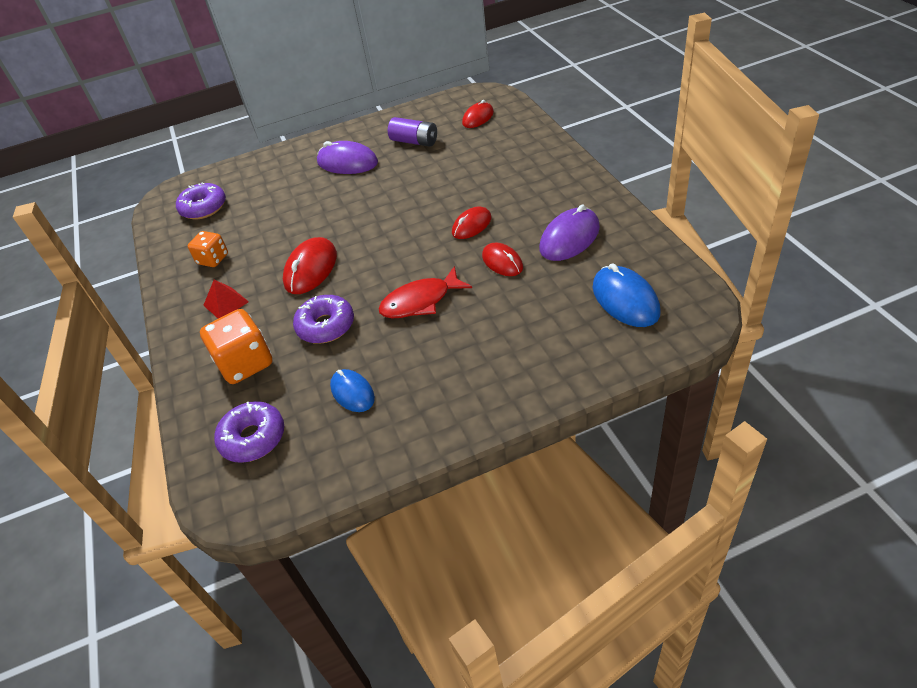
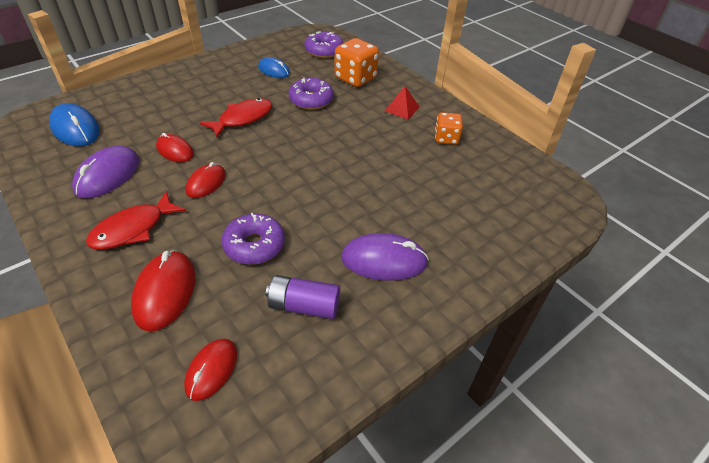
camera: 155 degrees right, 0 degrees up
purple donut [176,183,226,219] -> purple donut moved to [221,213,285,265]
red mouse [283,237,337,294] -> red mouse moved to [131,250,195,331]
none -> red fish [86,191,186,250]

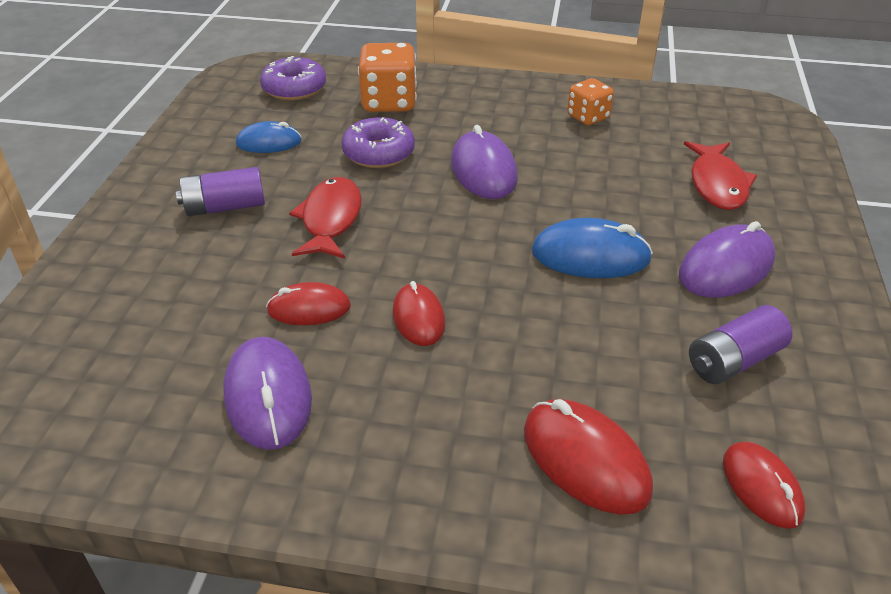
camera: 40 degrees left, 5 degrees down
blue mouse [49,103,100,146] -> blue mouse moved to [532,218,653,278]
red fish [86,191,186,250] -> red fish moved to [684,141,757,210]
purple donut [221,213,285,265] -> none
red pyramid [385,86,420,119] -> none
none -> purple battery [176,167,265,216]
none -> purple mouse [451,125,518,199]

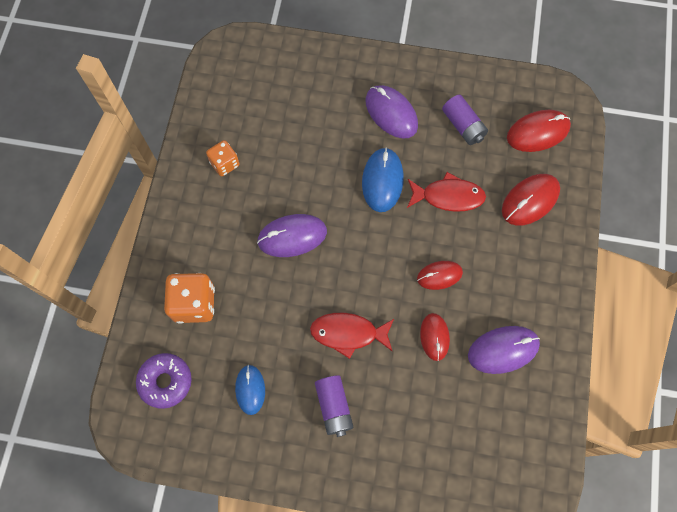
camera: 90 degrees left, 30 degrees up
purple donut [341,117,415,168] -> none
red fish [684,141,757,210] -> red fish moved to [407,172,486,212]
red mouse [723,441,805,529] -> red mouse [507,110,571,152], size x1.53

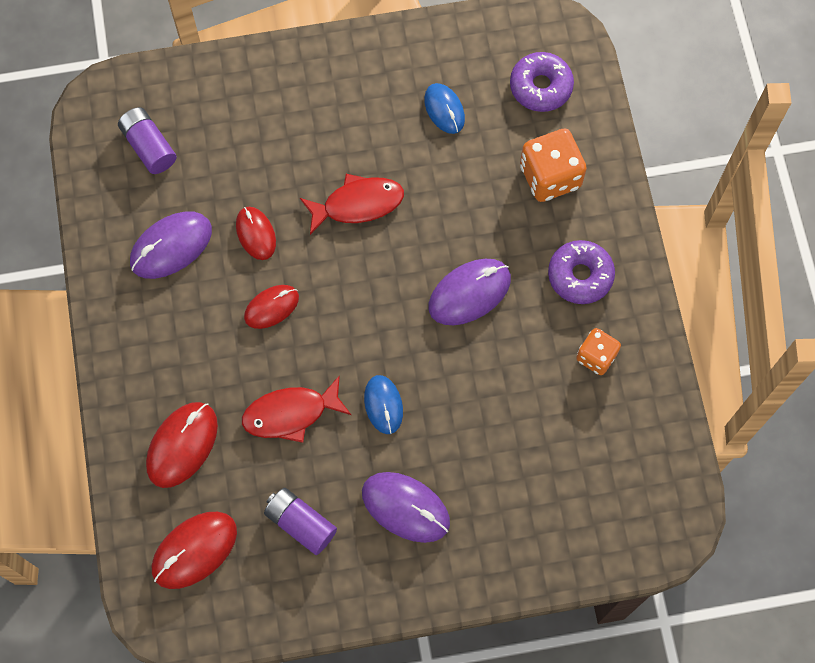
camera: 160 degrees right, 0 degrees up
purple battery [315,375,353,437] -> purple battery moved to [118,107,177,174]
blue mouse [362,148,404,212] -> blue mouse [364,375,403,434], size x0.65
none -> purple donut [548,240,615,304]

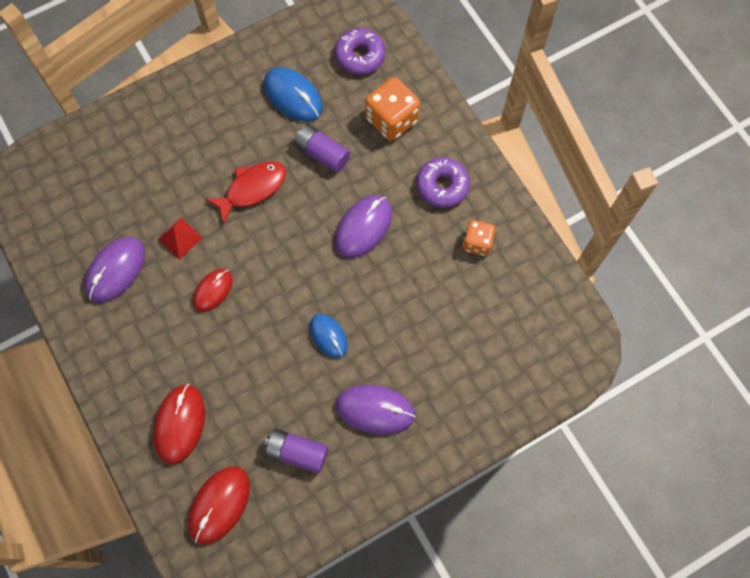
camera: 20 degrees left, 0 degrees up
purple battery [118,107,177,174] -> purple battery moved to [295,125,350,173]
red mouse [236,207,276,260] -> red pyramid [158,218,203,260]
red fish [242,375,351,443] -> none
blue mouse [424,83,465,134] -> blue mouse [264,67,323,122], size x1.53

